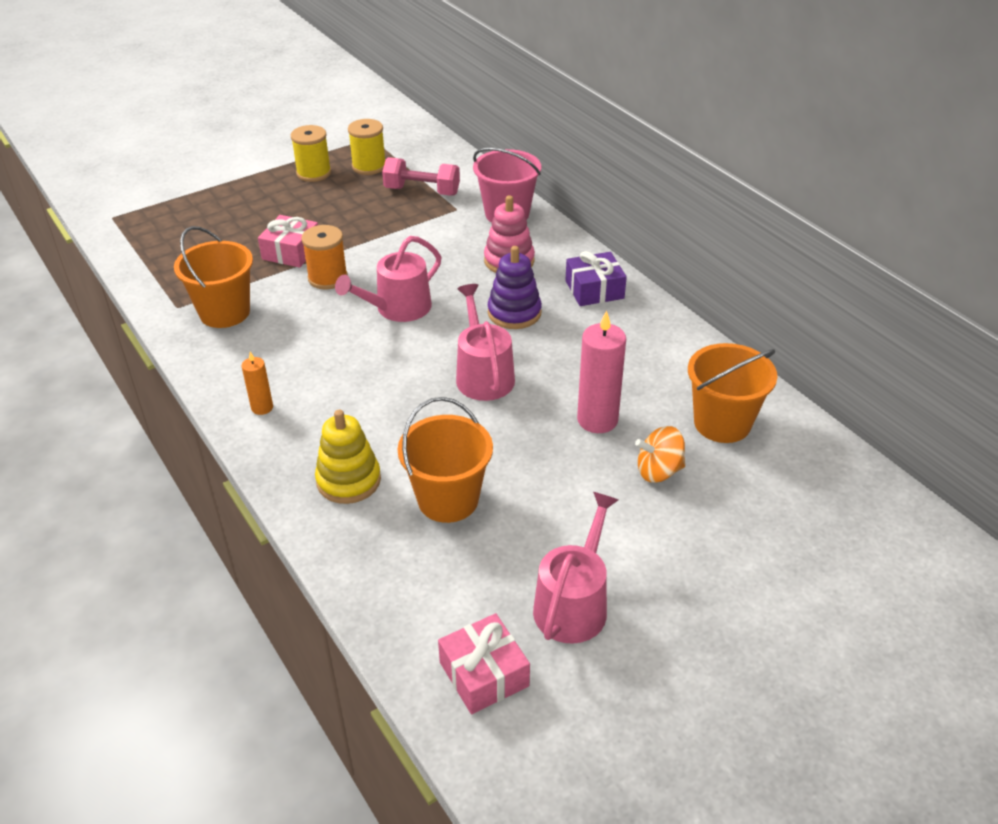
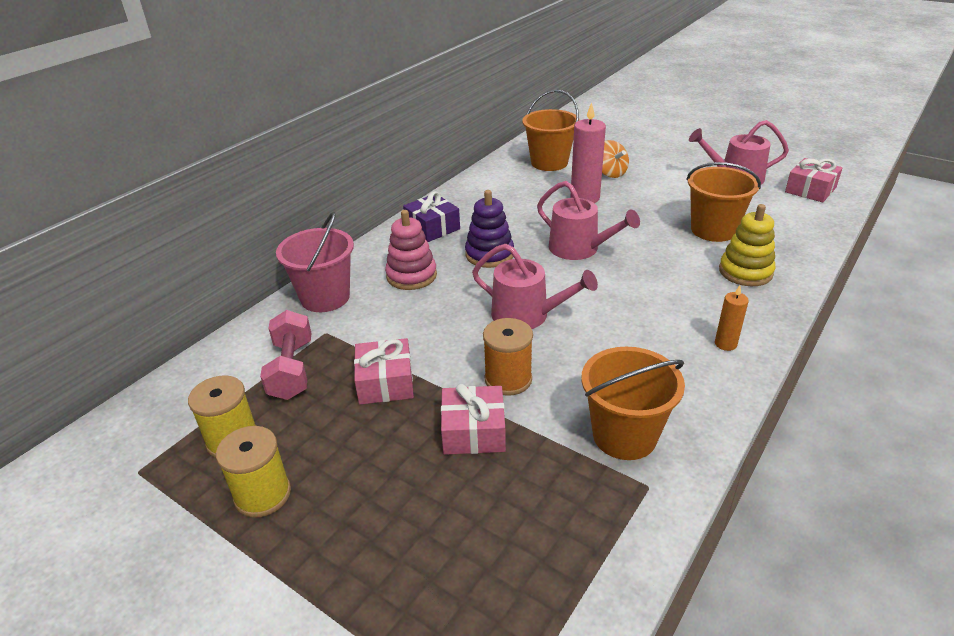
camera: 110 degrees left, 5 degrees down
pink watering can [456,284,515,401] -> pink watering can turned 105 degrees counterclockwise [537,181,640,260]
none -> pink gift [354,338,414,405]

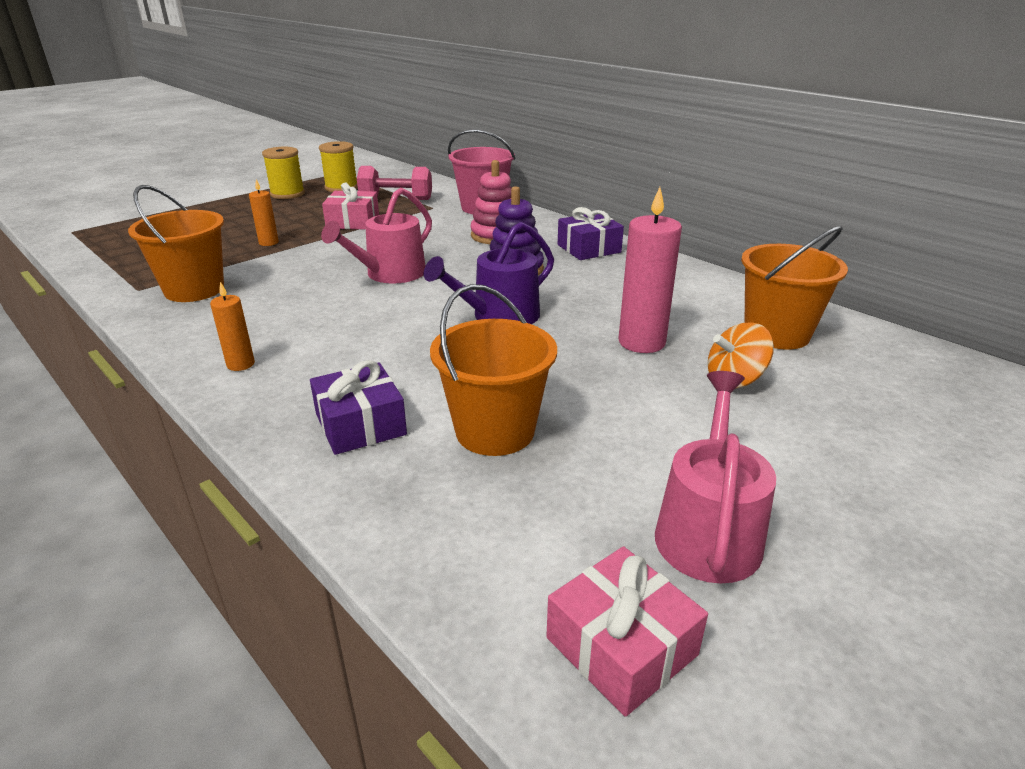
camera: 100 degrees right, 5 degrees down
pink gift [441,384,506,455] -> orange candle [249,179,279,246]
orange spool [483,318,533,396] -> none
pink watering can [537,181,640,260] -> purple watering can [424,222,554,324]
yellow stacking toy [719,204,776,286] -> purple gift [310,360,407,455]

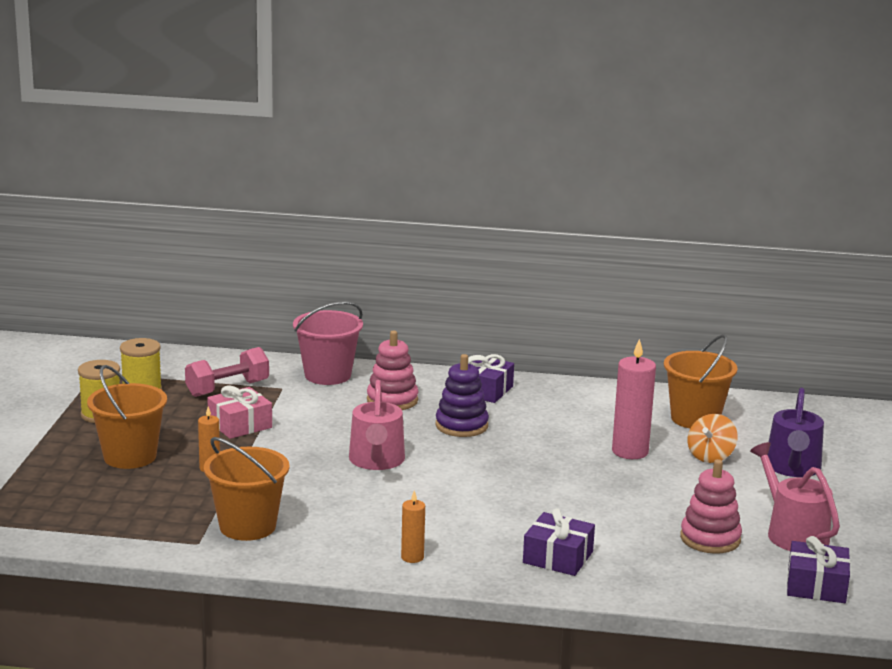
camera: 40 degrees left, 10 degrees down
purple watering can [424,222,554,324] -> purple watering can moved to [768,388,824,477]
orange bucket [430,284,557,456] -> orange bucket moved to [87,365,167,469]
pink gift [546,546,708,717] -> purple gift [787,536,850,603]
none -> pink stacking toy [680,459,742,554]

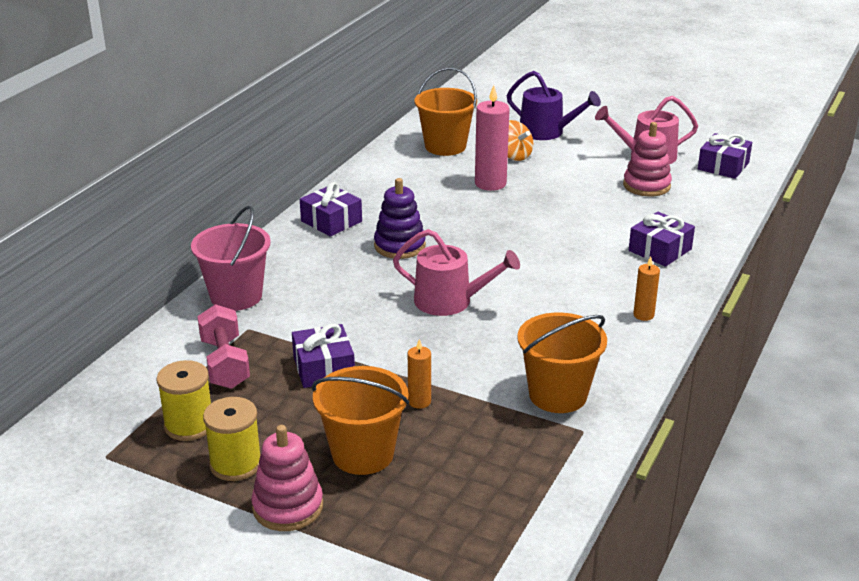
camera: 70 degrees left, 10 degrees up
pink gift [207,385,272,439] -> purple gift [292,323,355,388]
pink stacking toy [367,331,418,410] -> pink stacking toy moved to [251,425,323,531]

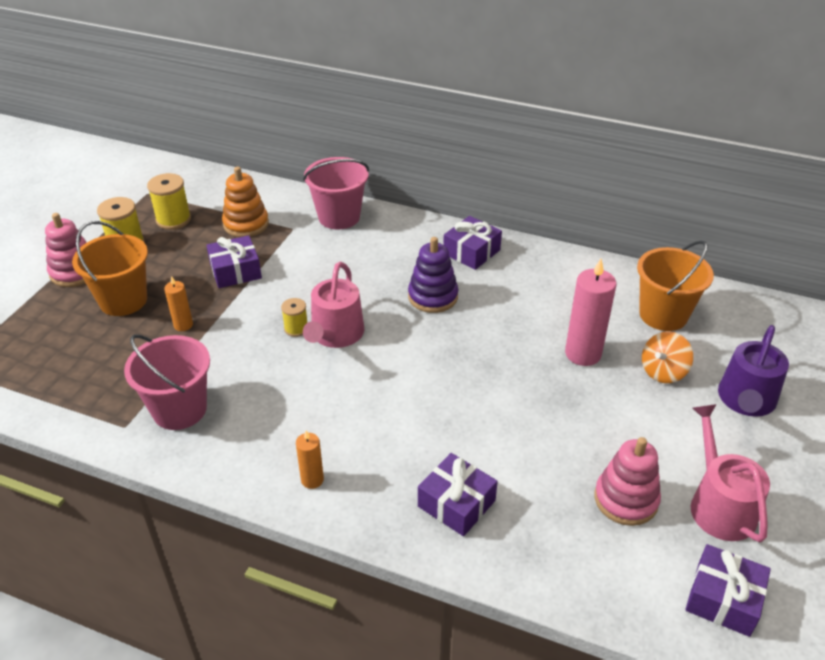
camera: 85 degrees right, 10 degrees up
pink dumbbell [197,304,250,389] -> orange stacking toy [222,167,269,237]
orange bucket [517,313,607,413] -> pink bucket [124,334,210,430]
none -> yellow spool [281,298,307,337]

